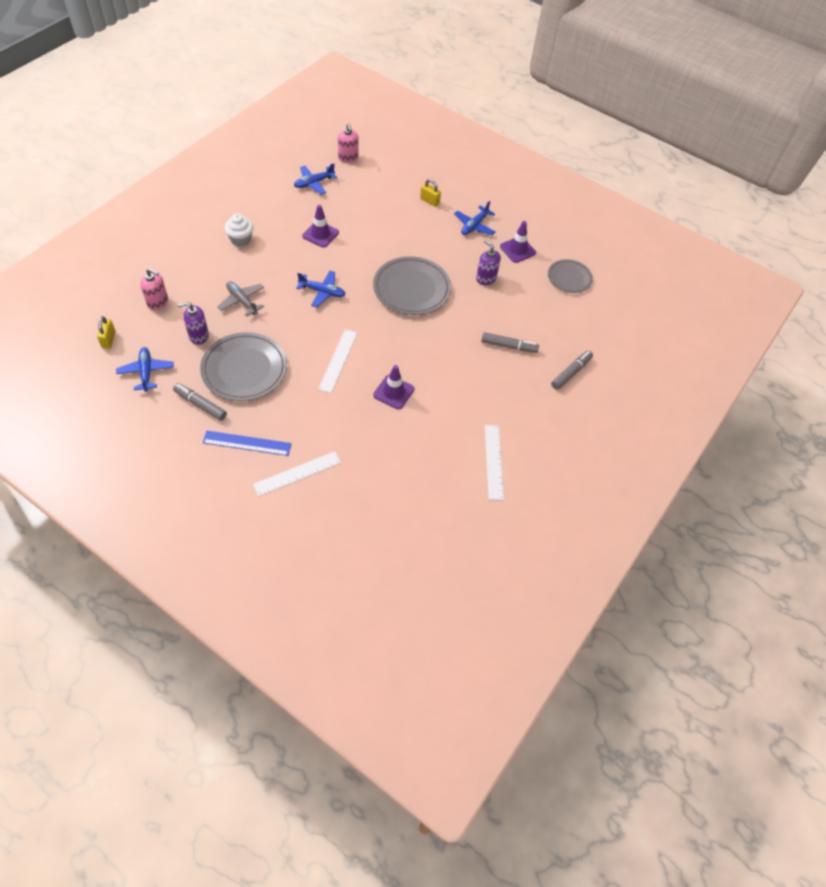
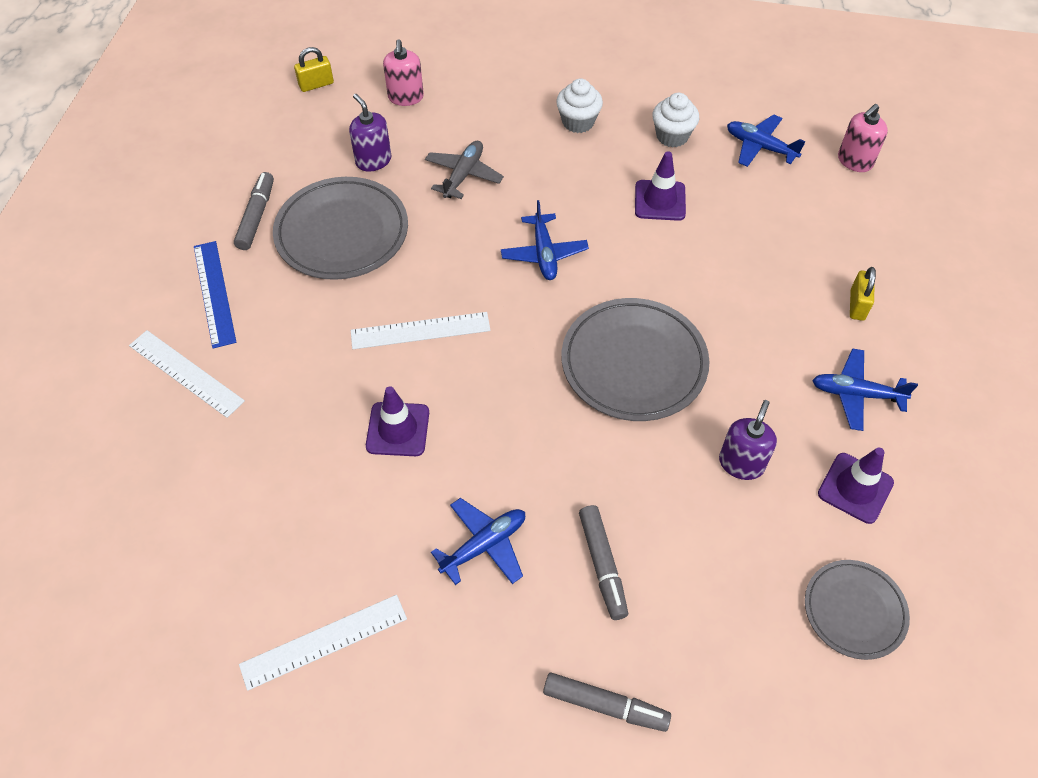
camera: 70 degrees right, 0 degrees up
blue plane [116,347,174,392] -> blue plane moved to [431,498,525,585]
none -> white cupcake [652,93,699,147]

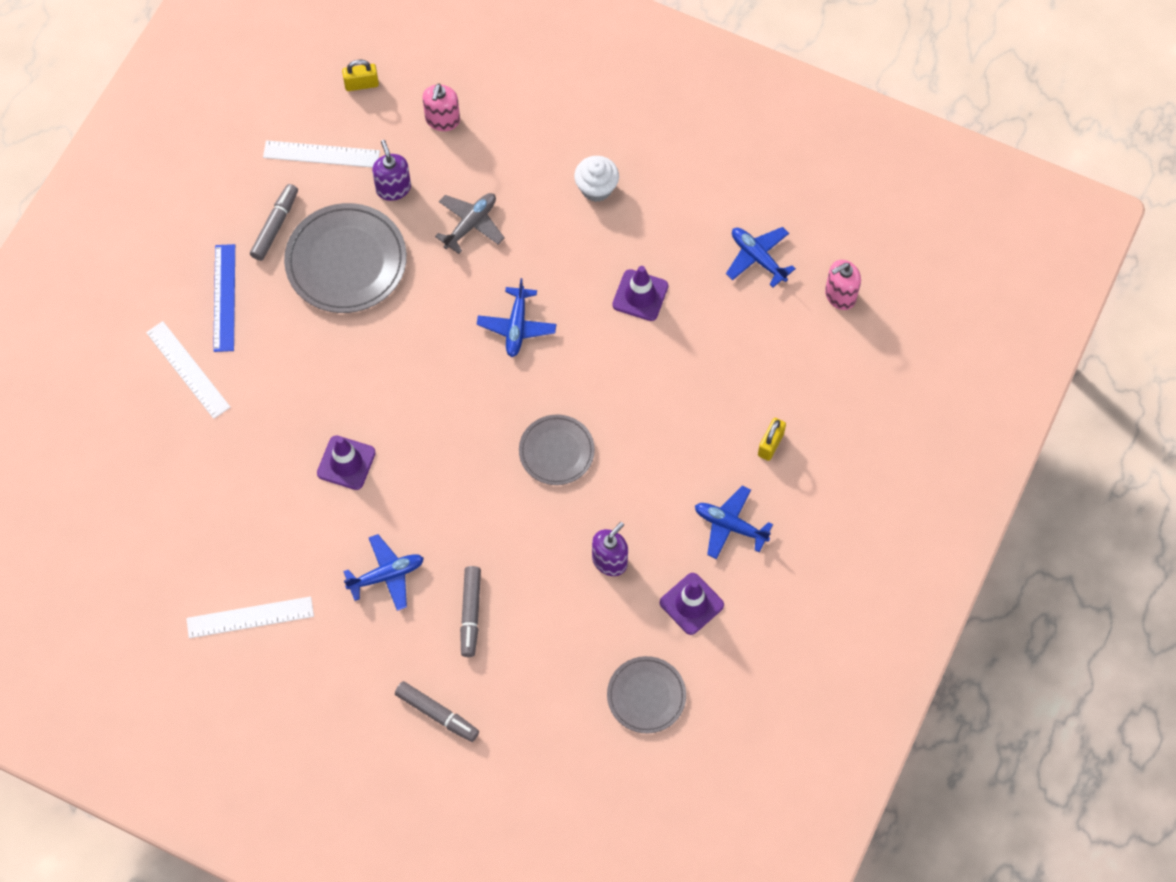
camera: 15 degrees right, 10 degrees up
white ruler [351,312,491,349] -> white ruler moved to [263,140,380,168]
grey plate [561,298,709,421] -> grey plate [519,415,595,485], size x0.60
white cupcake [652,93,699,147] -> none

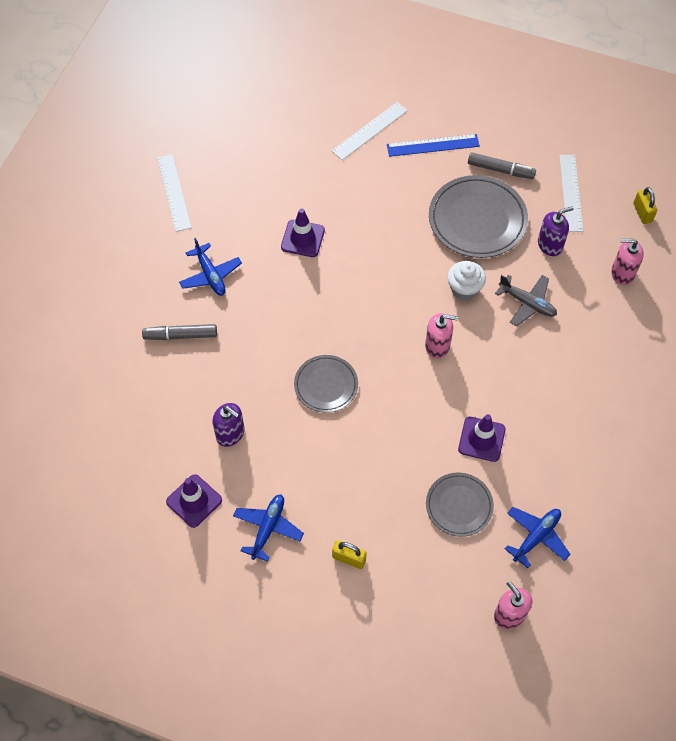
camera: 85 degrees right, 5 degrees down
grey marker [395,681,479,742] -> none
blue plane [477,278,557,357] -> pink soap dispenser [425,313,458,359]
white cupcake [574,156,619,202] -> white cupcake moved to [447,261,486,300]
grey plate [607,656,686,734] -> grey plate moved to [426,473,494,537]

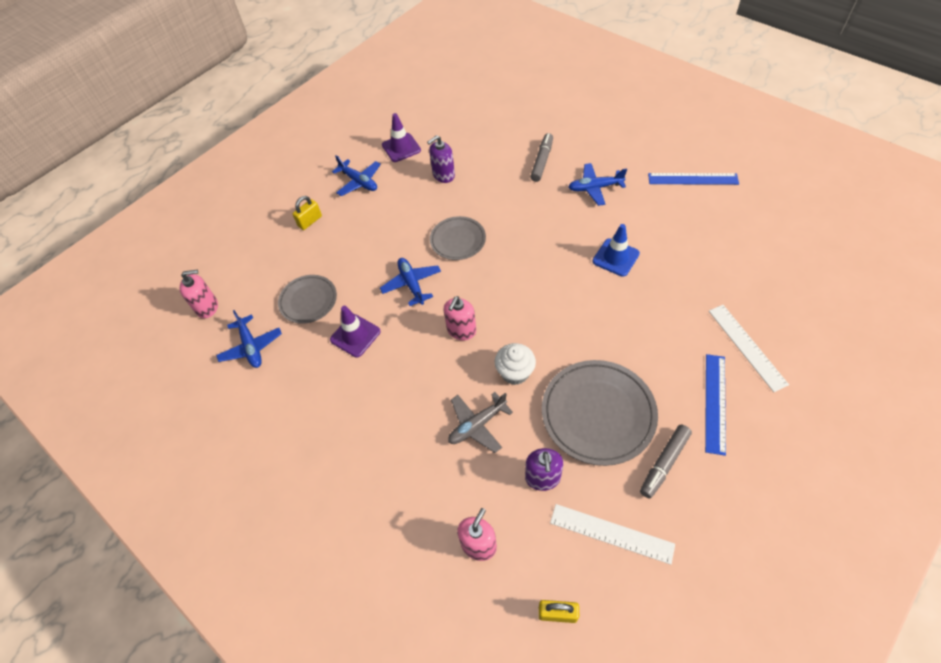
camera: 115 degrees right, 5 degrees down
white ruler [157,154,192,232] -> blue ruler [648,173,739,185]
purple traffic cone [281,208,325,257] -> blue traffic cone [593,224,640,277]
none -> blue plane [380,258,441,306]

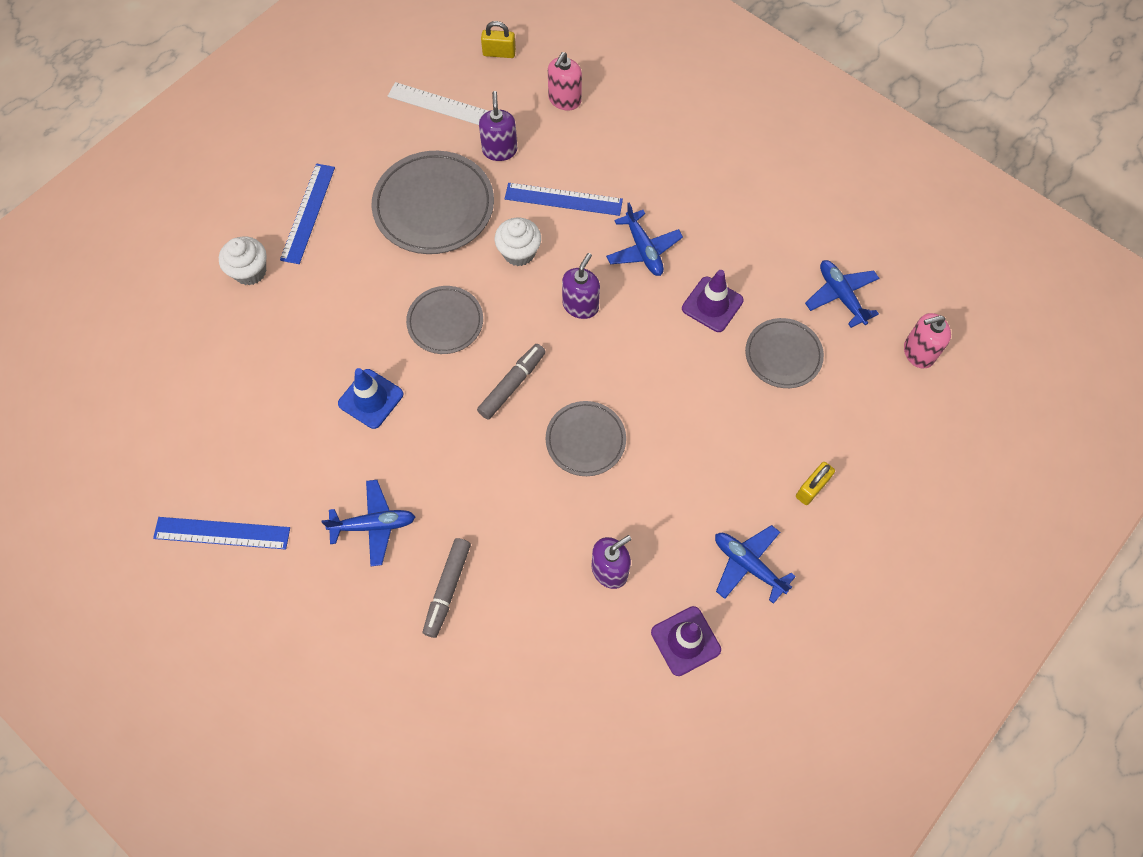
camera: 175 degrees right, 10 degrees up
blue plane [380,258,441,306] -> blue plane moved to [606,203,683,276]
pink soap dispenser [444,296,476,340] -> purple soap dispenser [562,253,600,319]
grey plane [448,392,513,453] -> blue ruler [505,183,623,216]
grey marker [640,425,692,499] -> grey marker moved to [477,344,546,420]
white ruler [709,305,789,392] -> white cupcake [219,236,266,285]
none -> grey plate [406,286,483,354]

